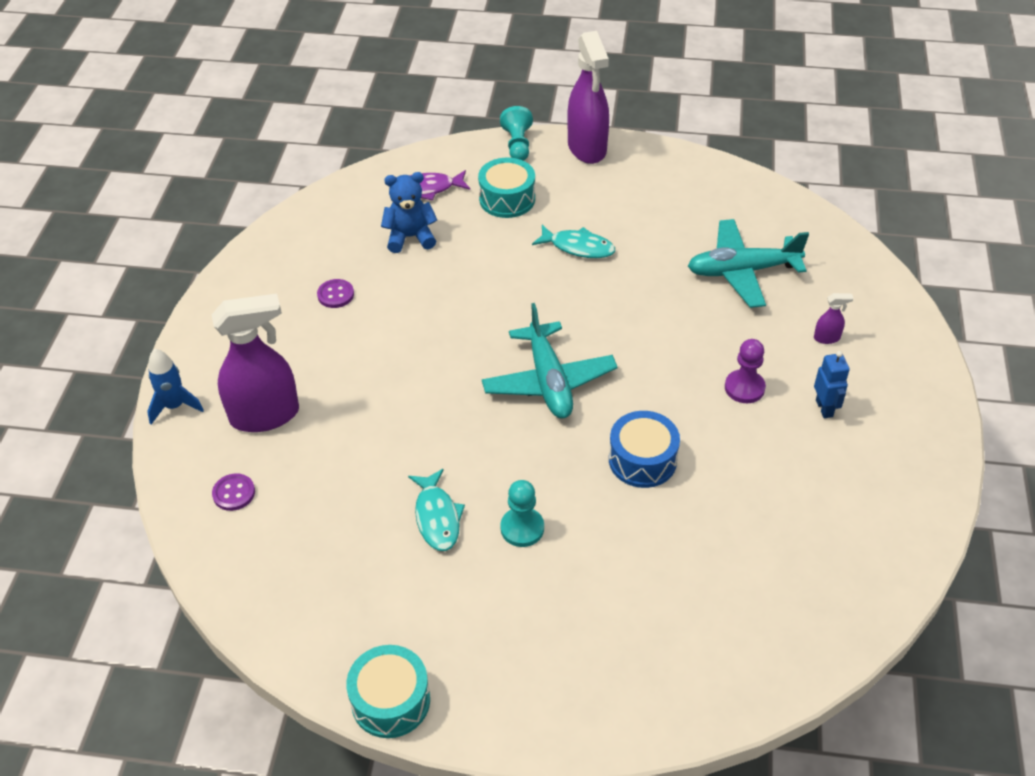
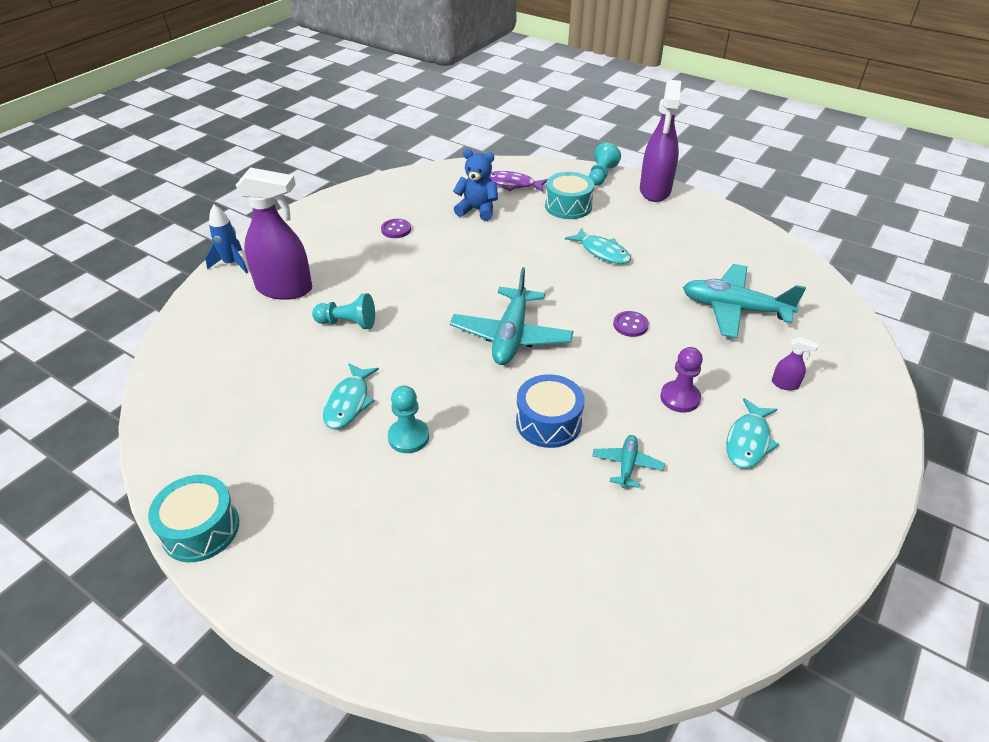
camera: 25 degrees right, 5 degrees down
purple button [212,473,255,511] -> purple button moved to [613,311,649,337]
blue robot [814,351,850,418] -> turquoise fish [726,398,779,469]
none -> turquoise pawn [312,293,375,329]
none -> turquoise plane [592,435,665,488]

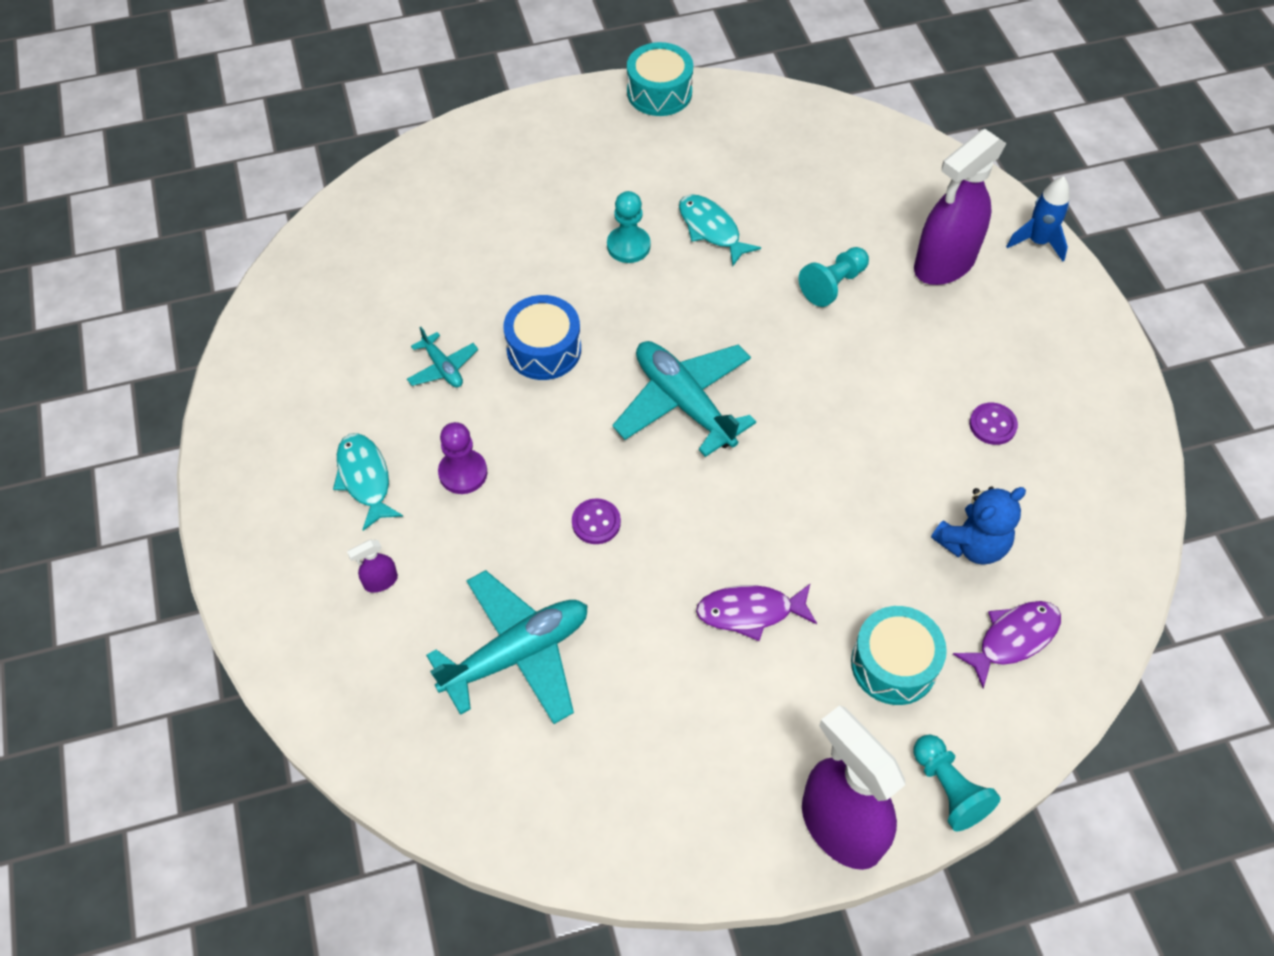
camera: 130 degrees right, 15 degrees up
turquoise fish [565,228,631,264] -> purple fish [696,584,817,641]

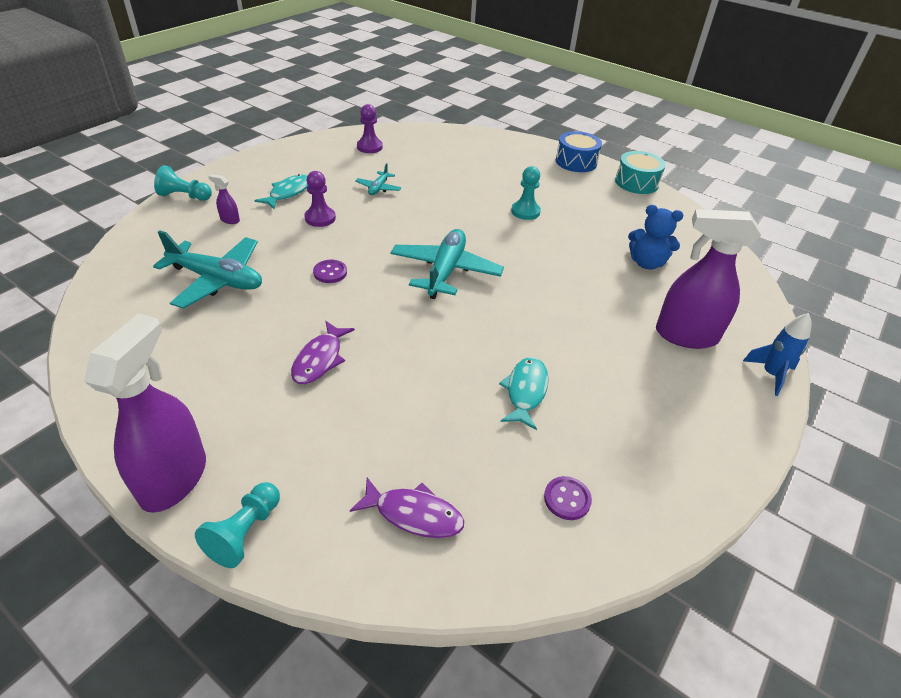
camera: 50 degrees right, 15 degrees down
blue drum [503,295,581,380] -> blue drum moved to [556,131,602,172]
turquoise fish [679,194,761,266] -> turquoise fish moved to [499,357,549,430]
purple fish [696,584,817,641] -> purple fish turned 120 degrees counterclockwise [291,321,355,384]
turquoise pawn [798,247,869,307] -> turquoise pawn moved to [154,165,212,201]
turquoise drum [851,606,947,705] -> none
blue teddy bear [931,487,1026,565] -> blue teddy bear moved to [628,205,683,270]
purple button [969,403,1018,445] -> purple button moved to [544,476,592,520]
none -> purple pawn [357,104,383,153]

